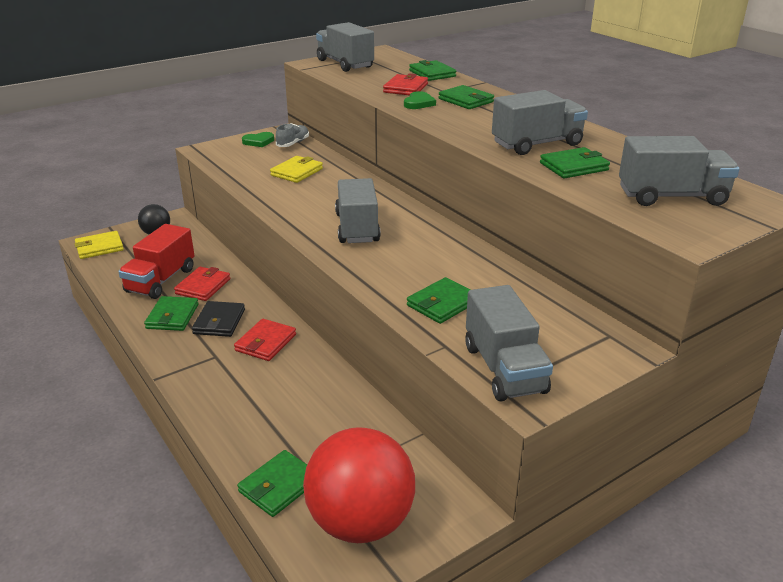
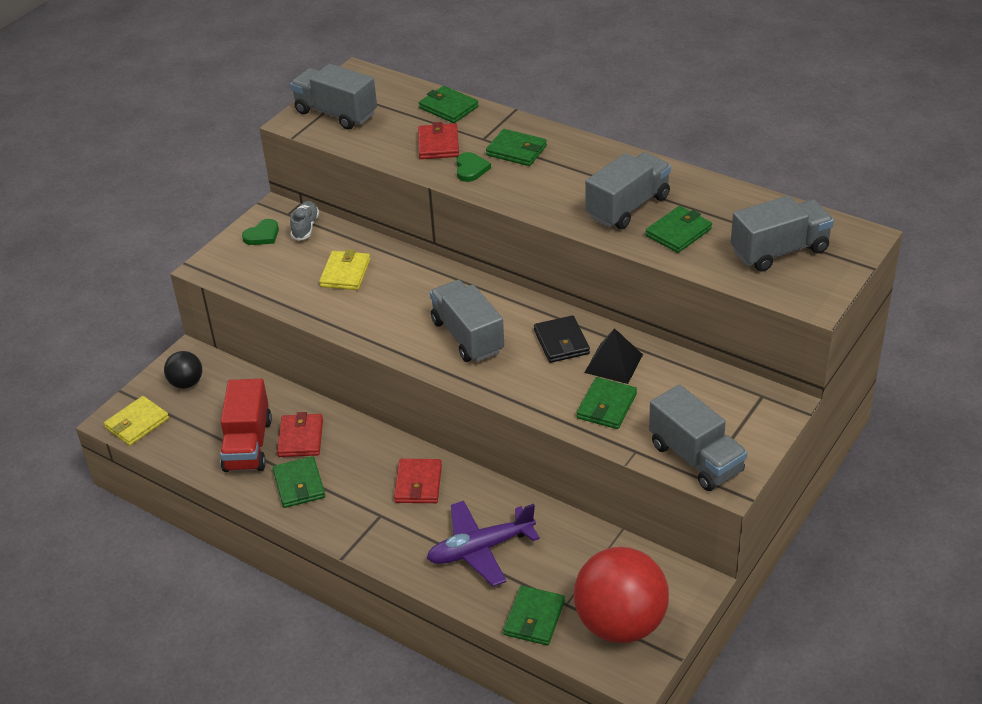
camera: 20 degrees left, 10 degrees up
black wallet [192,301,245,337] -> black wallet moved to [534,316,590,363]
none -> purple plane [427,501,540,586]
none -> black pyramid [584,328,643,384]

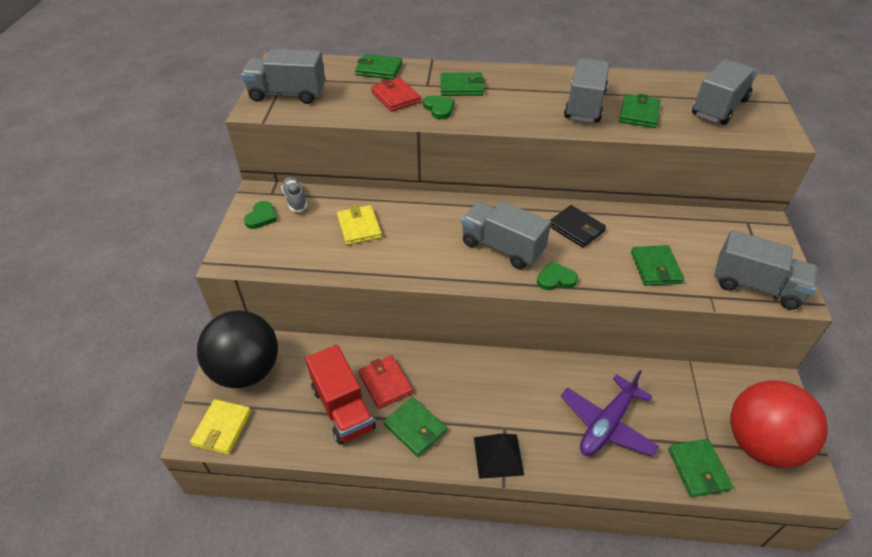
camera: 30 degrees left, 5 degrees up
black ball [164,351,202,389] -> black ball [197,310,278,388], size x2.08
red wallet [394,459,442,503] -> none
black pyramid [584,328,643,384] -> black pyramid moved to [474,433,524,479]
none -> green heart [537,262,578,290]

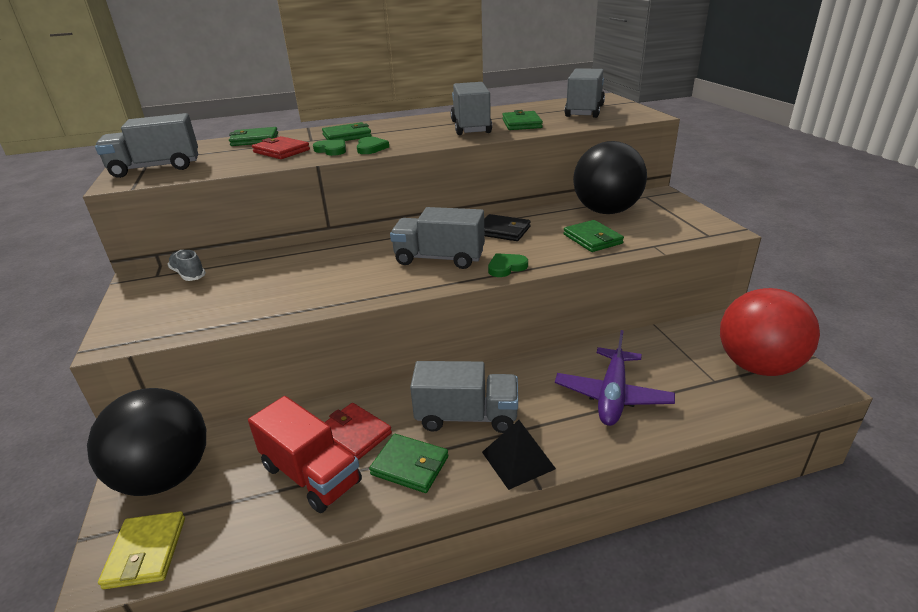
camera: 20 degrees left, 15 degrees down
green heart [244,201,277,229] -> green heart moved to [357,137,389,154]
yellow wallet [337,205,382,245] -> none
green wallet [668,439,733,497] -> none
grey truck [714,230,818,310] -> grey truck moved to [410,361,518,433]
none -> black ball [573,141,647,214]

